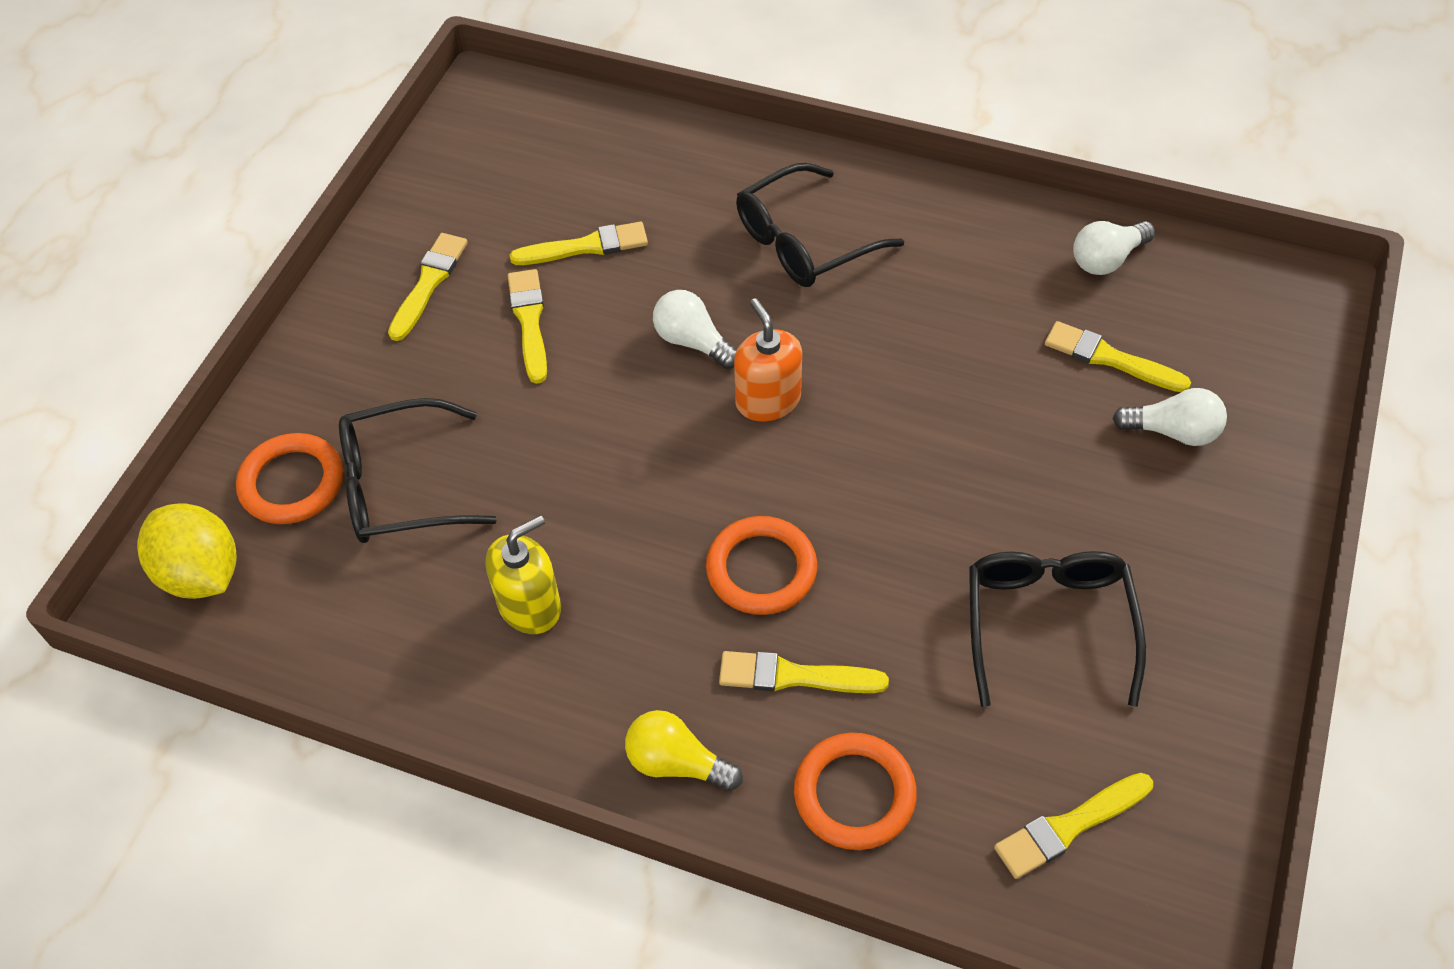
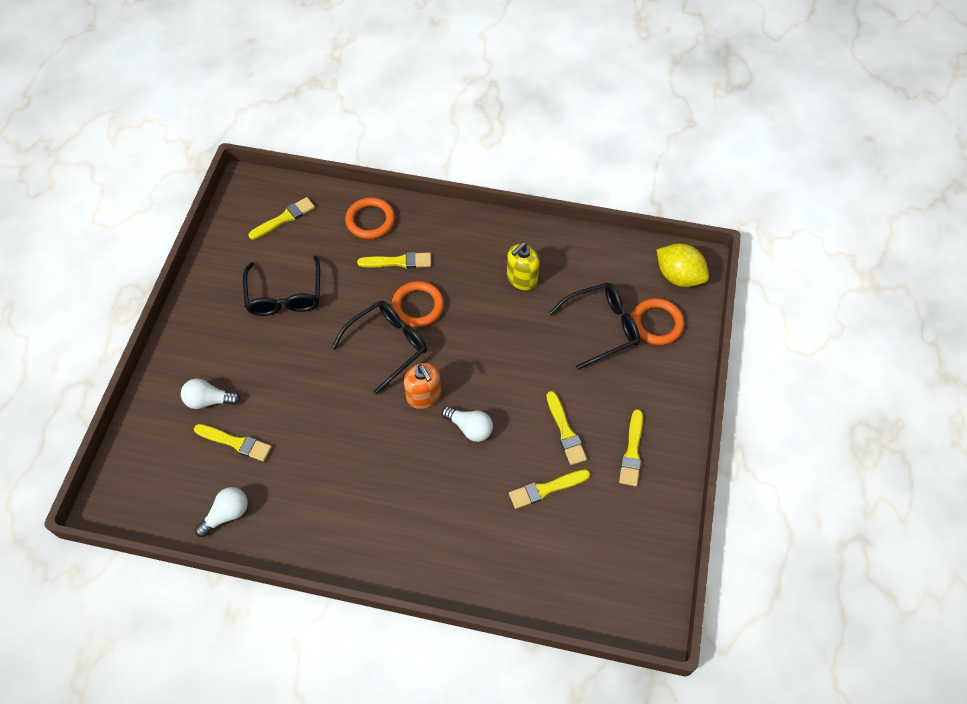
camera: 170 degrees right, 5 degrees up
yellow light bulb [625,710,743,791] -> none
black glasses [736,163,904,287] -> black glasses moved to [332,301,427,395]

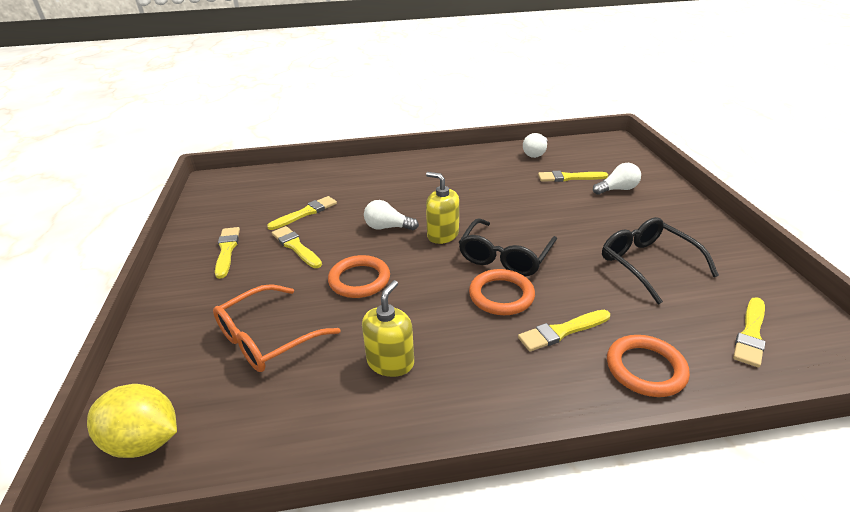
camera: 160 degrees right, 25 degrees down
orange soap dispenser [404,363,441,409] -> yellow soap dispenser [426,172,459,244]
black glasses [549,283,640,369] -> orange glasses [213,284,340,372]
orange ring [631,298,684,345] -> orange ring moved to [328,255,390,298]

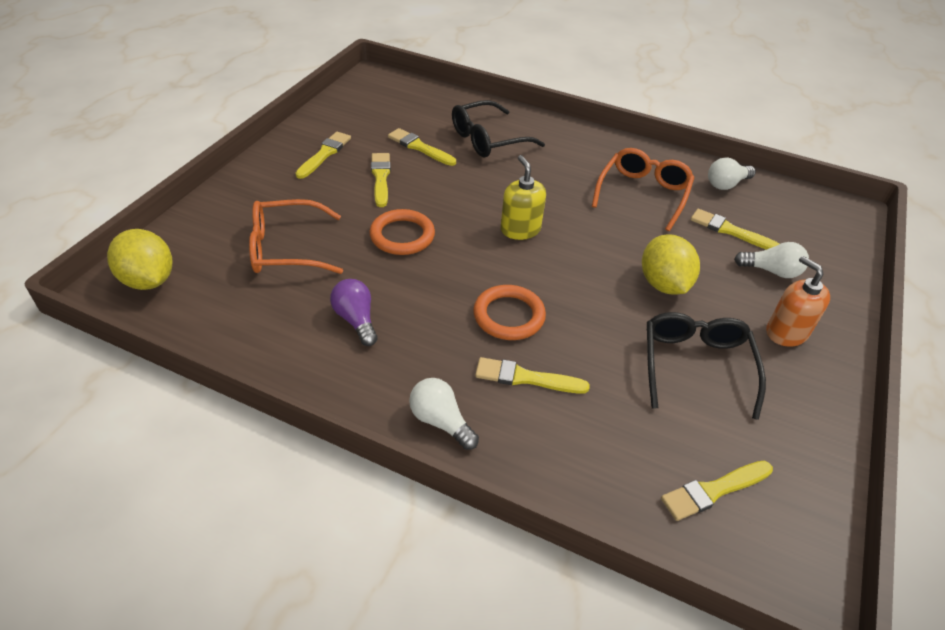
camera: 30 degrees right, 10 degrees up
yellow brush [267,196,337,230] -> yellow brush turned 135 degrees counterclockwise [388,128,456,166]
yellow soap dispenser [362,280,414,377] -> purple light bulb [330,279,378,346]
white light bulb [364,200,419,230] -> white light bulb moved to [409,378,479,450]
black glasses [459,218,557,276] -> black glasses moved to [452,100,545,157]
orange ring [607,335,690,397] -> none
none -> orange glasses [592,148,694,231]
none -> yellow lemon [642,234,700,295]
none -> orange soap dispenser [766,256,830,347]

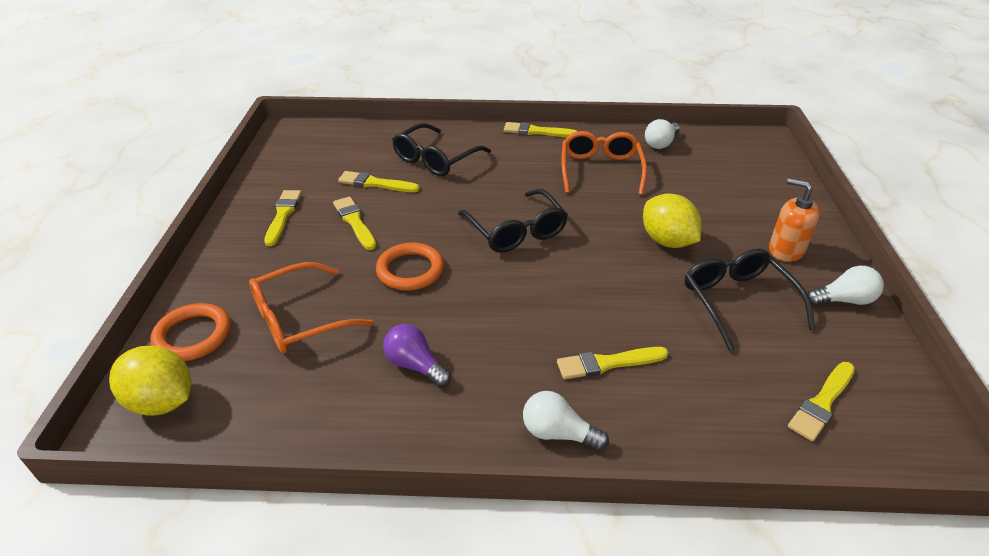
camera: 20 degrees left, 5 degrees down
orange ring [473,285,546,340] -> orange ring moved to [150,303,231,361]
yellow soap dispenser [501,155,546,240] -> black glasses [458,189,568,253]
yellow brush [691,209,780,250] -> yellow brush moved to [504,122,577,137]
white light bulb [734,242,809,278] -> white light bulb moved to [808,266,884,306]

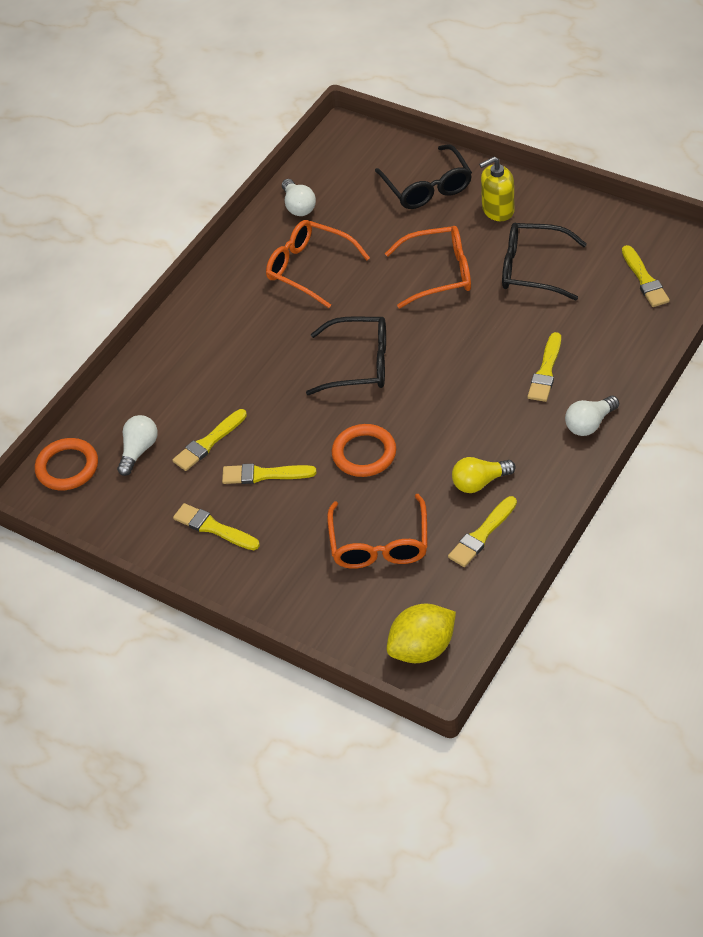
camera: 55 degrees left, 10 degrees up
orange ring [150,303,231,361] -> orange ring moved to [35,438,98,490]
purple light bulb [383,324,451,387] -> yellow light bulb [452,457,516,493]
black glasses [392,123,491,176] -> black glasses moved to [375,145,472,209]
yellow brush [504,122,577,137] -> yellow brush moved to [448,496,517,567]
yellow lemon [643,193,701,248] -> orange glasses [385,226,471,308]
orange soap dispenser [769,178,820,262] -> yellow soap dispenser [479,157,515,221]
white light bulb [808,266,884,306] -> white light bulb moved to [117,415,158,476]

